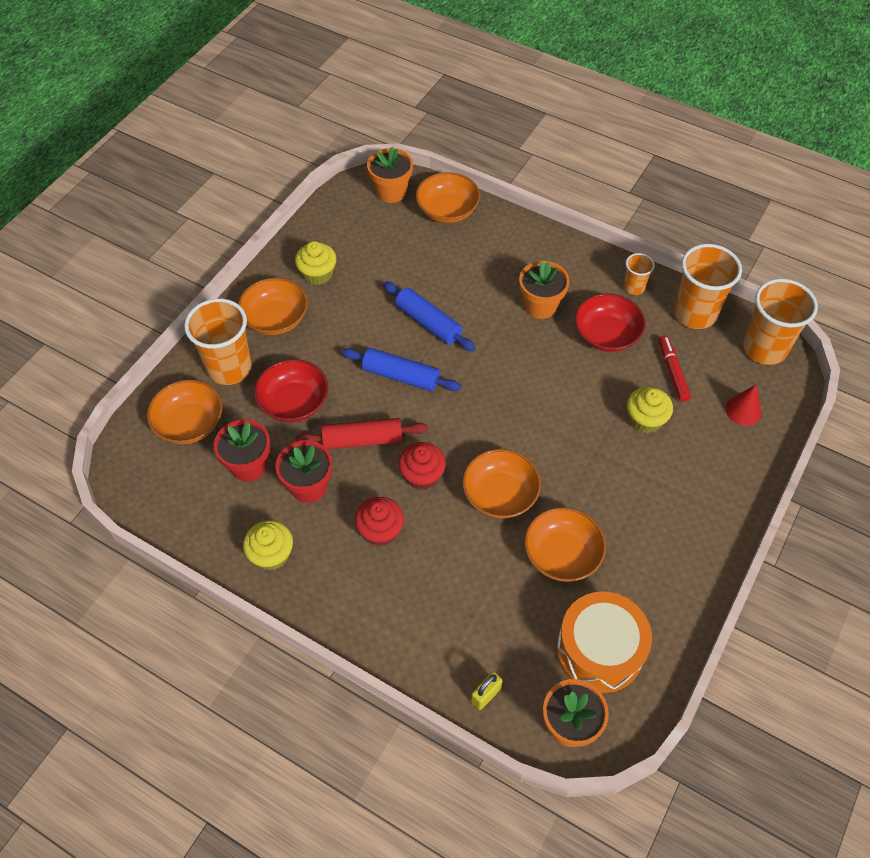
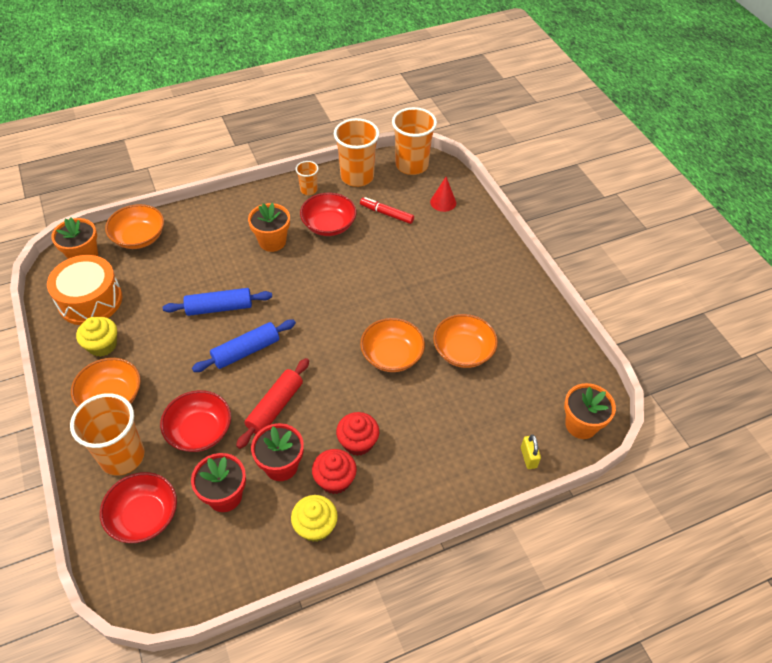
camera: 55 degrees left, 5 degrees down
orange bowl [147,380,222,444] -> red bowl [100,472,177,543]
red cupcake [398,442,446,490] -> red cupcake moved to [312,449,357,494]
orange drum [557,591,652,693] -> orange drum moved to [47,255,122,325]
yellow cupcake [627,387,673,433] -> none

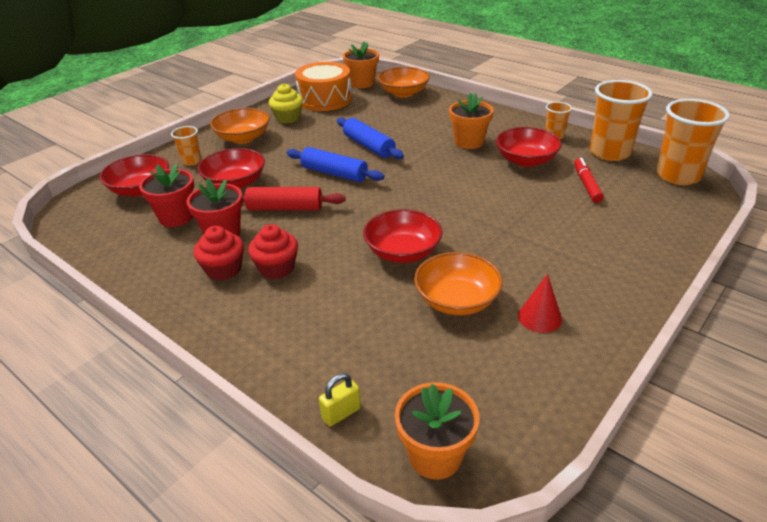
camera: 65 degrees right, 15 degrees down
orange cup [70,393,145,476] -> orange cup [171,126,201,166], size x0.51
yellow cupcake [291,495,338,542] -> none
orange bowl [360,318,425,372] -> red bowl [363,209,443,263]
red cone [430,177,456,212] -> red cone moved to [518,274,562,333]

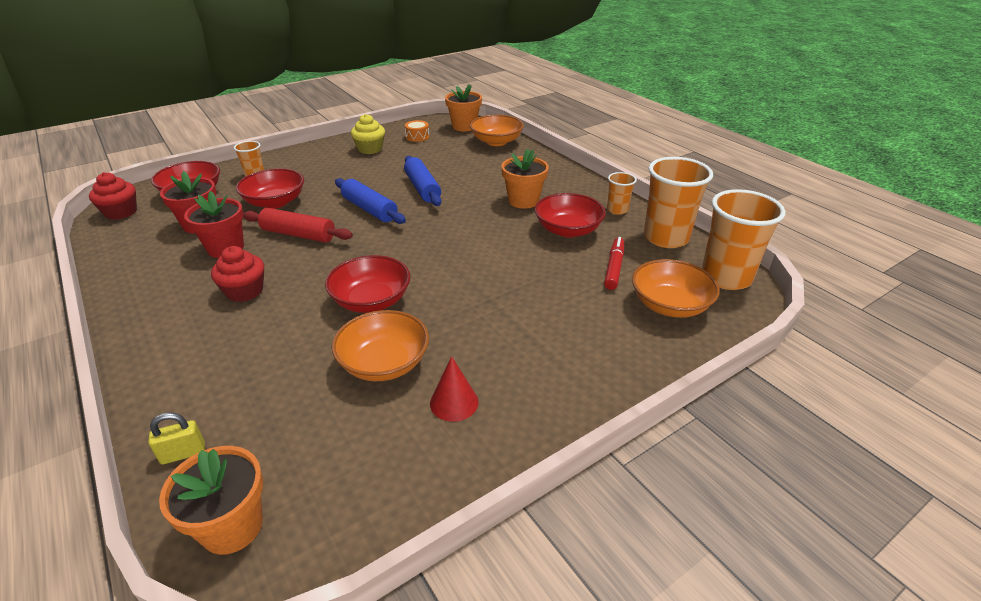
camera: 15 degrees right, 0 degrees up
red cupcake [193,226,244,281] -> red cupcake moved to [89,172,137,220]
orange bowl [210,108,270,144] -> orange bowl moved to [632,259,720,318]
orange drum [295,62,352,111] -> orange drum [405,120,429,142], size x0.44

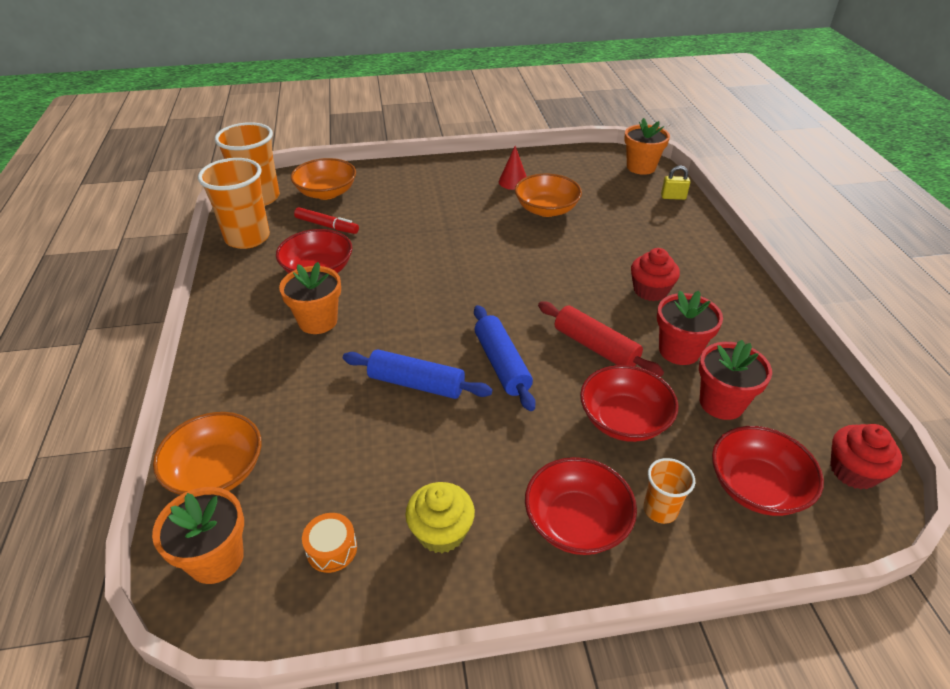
camera: 155 degrees left, 5 degrees up
red bowl [325,255,410,313] -> red bowl moved to [525,457,637,555]
blue rolling pin [404,156,442,206] -> blue rolling pin turned 75 degrees counterclockwise [343,349,493,399]
red marker [604,237,624,290] -> red marker turned 105 degrees counterclockwise [294,207,359,234]
orange cup [607,172,637,215] -> none

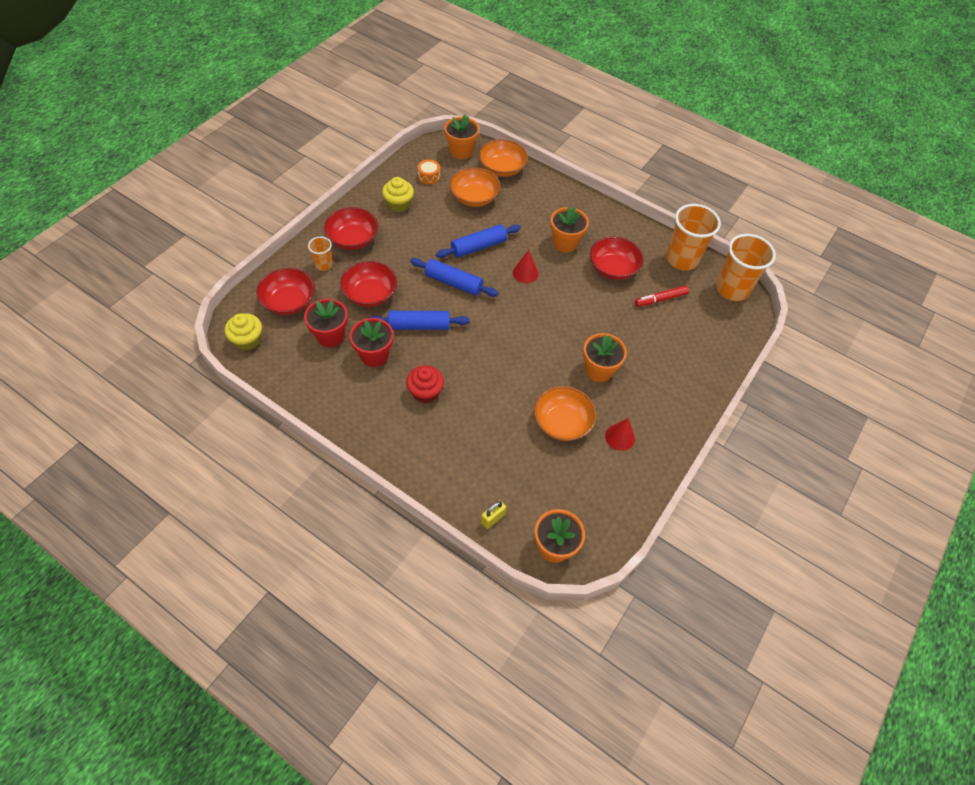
camera: 130 degrees right, 15 degrees up
orange bowl [291,158,356,200] -> orange bowl moved to [450,167,500,207]
red rolling pin [538,301,664,377] -> blue rolling pin [369,311,470,330]
red cupcake [830,424,902,489] -> yellow cupcake [225,313,262,350]
none -> red cone [513,250,539,283]
none -> orange flower pot [583,333,627,382]

